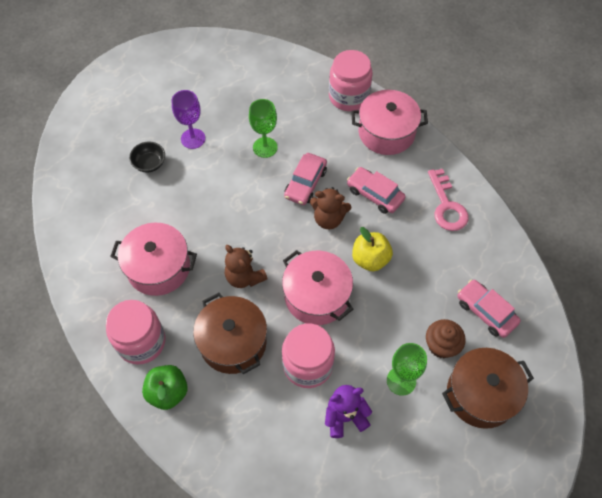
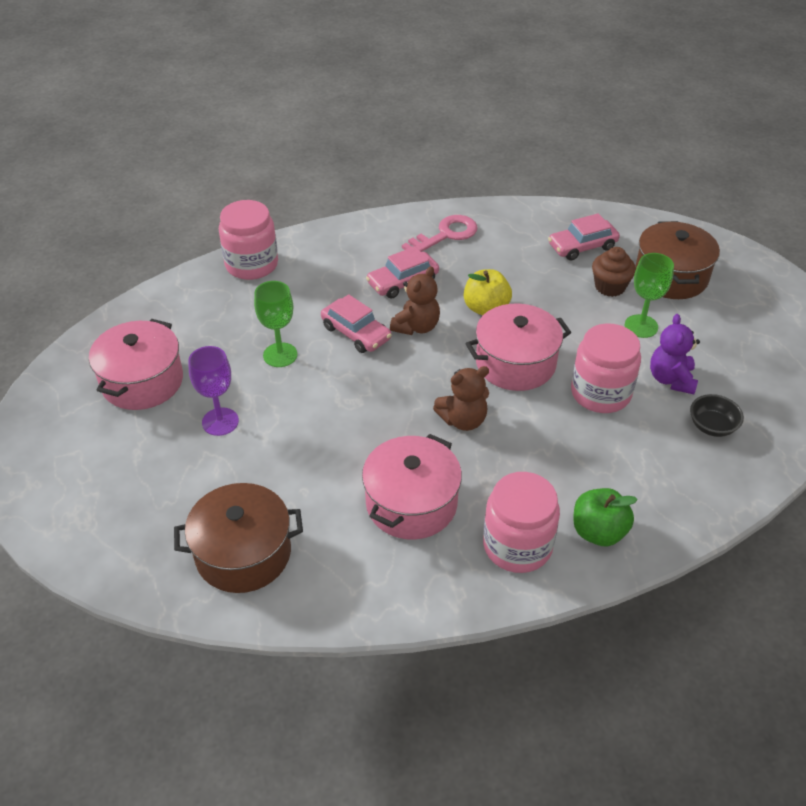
camera: 70 degrees left, 15 degrees down
black bowl [129,141,165,173] -> black bowl moved to [690,394,744,437]
brown pot [193,293,267,374] -> brown pot moved to [174,483,303,593]
pink pot [351,90,428,155] -> pink pot moved to [89,319,183,410]
pink key [428,169,469,231] -> pink key turned 45 degrees counterclockwise [402,215,478,252]

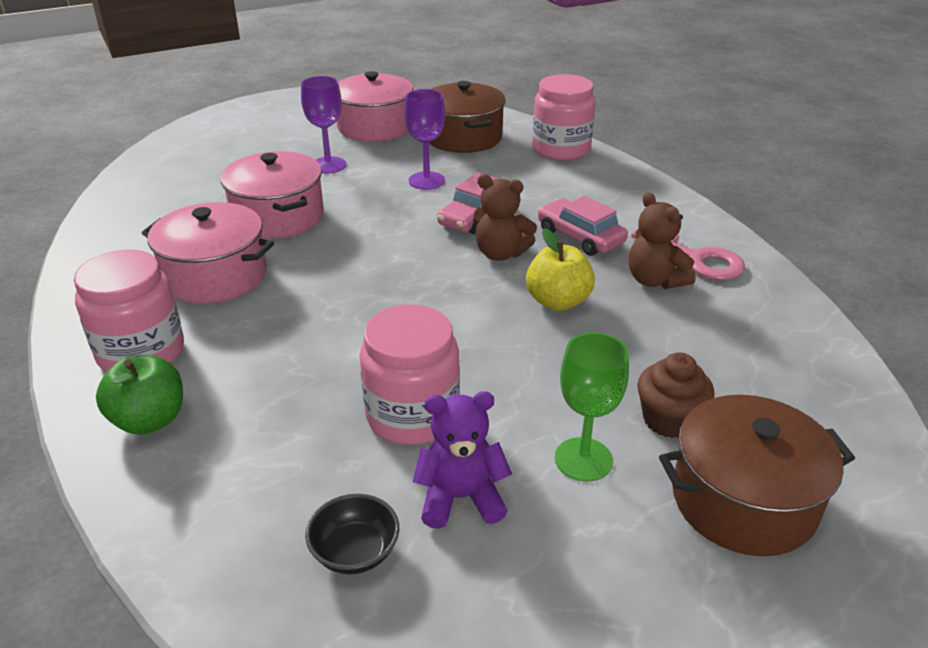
camera: 80 degrees right, 10 degrees down
brown pot [174,483,303,593] -> brown pot moved to [429,81,506,153]
green goblet [254,281,297,367] -> purple goblet [404,89,445,190]
brown teddy bear [433,366,489,431] -> brown teddy bear moved to [629,192,696,289]
pink pot [466,303,572,391] -> pink pot moved to [221,151,324,239]
pink car [548,213,620,261] -> none

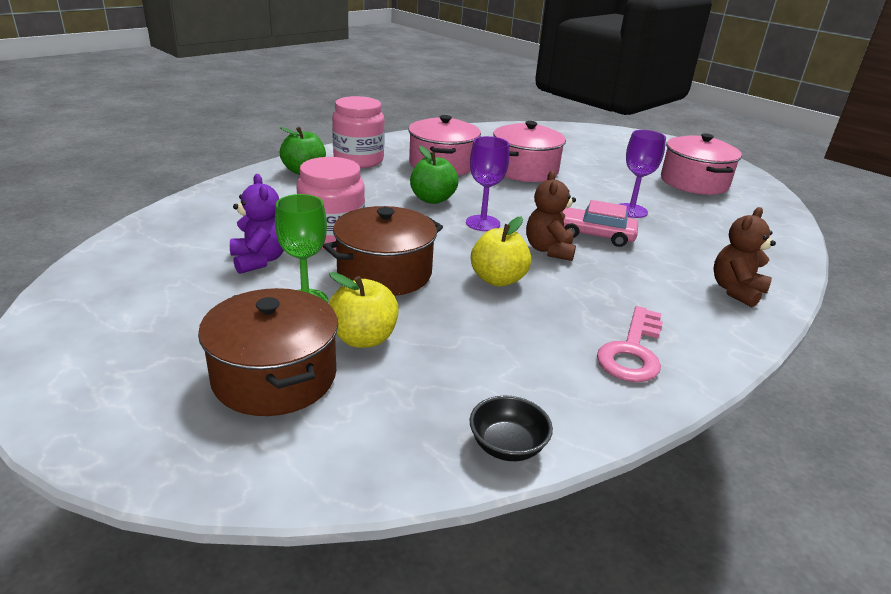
camera: 70 degrees right, 5 degrees down
purple goblet [301,76,346,174] -> purple goblet moved to [466,136,509,231]
black bowl [305,494,399,574] -> black bowl moved to [470,396,553,461]
brown pot [429,81,506,153] -> brown pot moved to [323,206,443,296]
pink jar [532,74,596,161] -> none
pink car [538,196,628,256] -> none
brown teddy bear [629,192,696,289] -> brown teddy bear moved to [713,207,776,307]
brown cupcake [637,352,715,438] -> yellow apple [328,272,399,348]
none -> green apple [410,146,458,204]

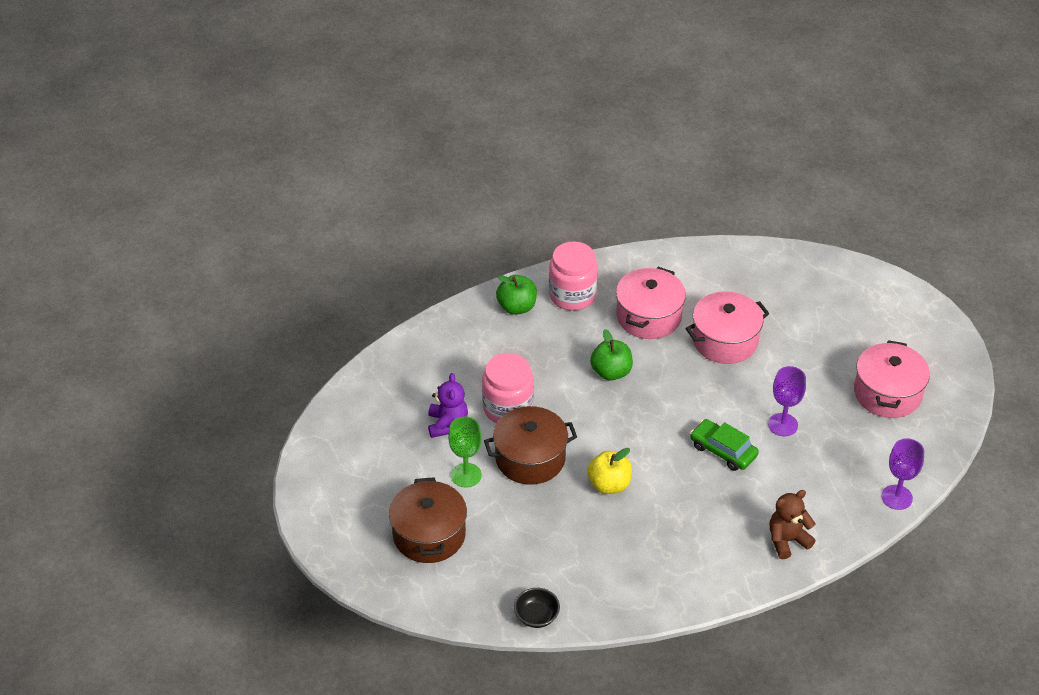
camera: 25 degrees right, 15 degrees up
yellow apple [328,272,399,348] -> none
purple goblet [466,136,509,231] -> purple goblet moved to [882,438,924,510]
brown teddy bear [526,170,576,261] -> none
pink car [562,200,638,247] -> green car [690,419,759,471]
pink key [597,306,663,382] -> none

